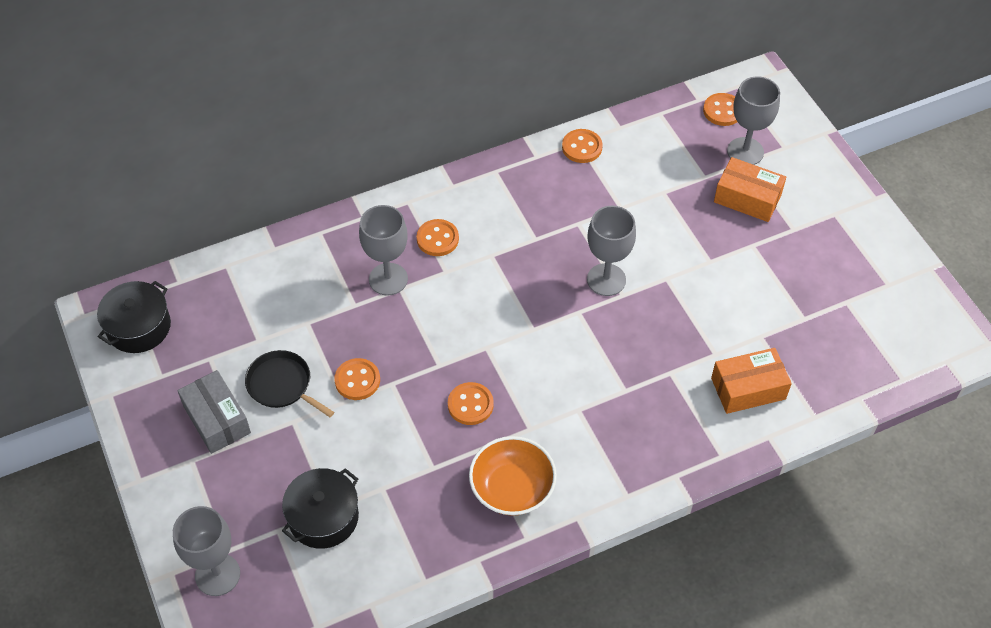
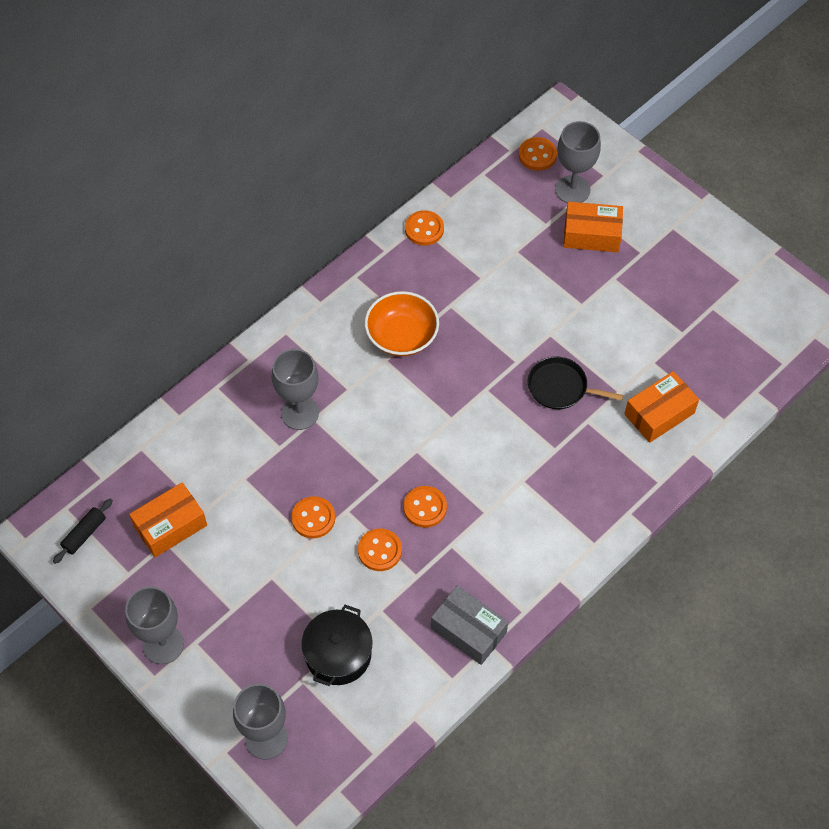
camera: 20 degrees left, 5 degrees up
black pot [97,281,171,353] -> black rolling pin [53,499,113,564]
grey box [177,370,251,454] -> grey box moved to [431,586,508,665]
black pan [245,350,334,417] -> black pan moved to [528,357,623,409]
orange button [416,219,459,256] -> orange button moved to [358,528,402,571]
orange bowl [469,436,557,516] -> orange bowl moved to [365,291,439,356]
grey goblet [587,206,636,296] -> grey goblet moved to [125,587,184,664]
none -> orange box [129,482,207,557]

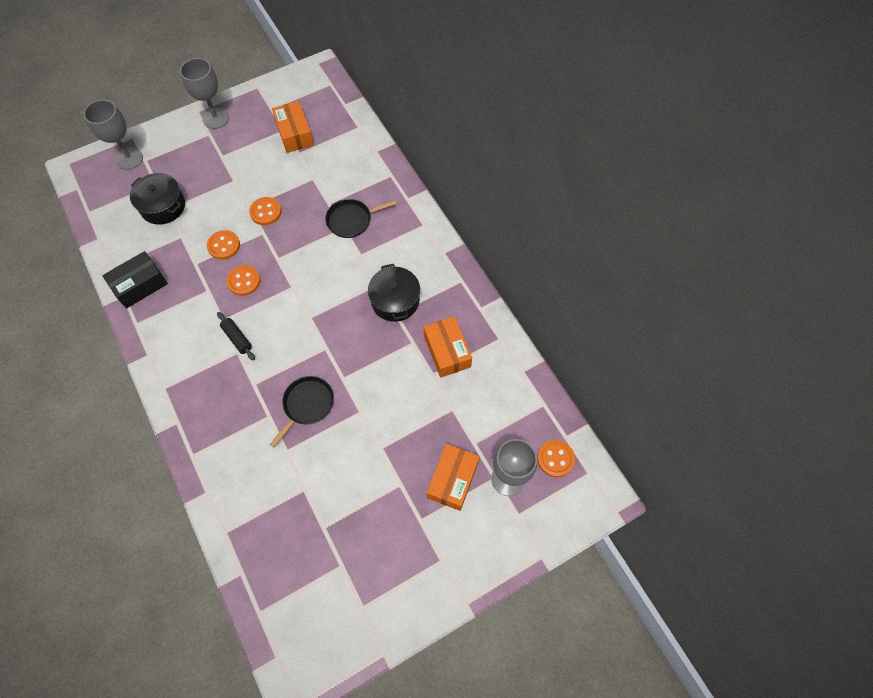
camera: 105 degrees right, 5 degrees up
black rolling pin [53,499,113,564] -> black rolling pin moved to [217,312,255,360]
grey goblet [272,349,319,430] -> black pan [325,199,396,238]
orange bowl [365,291,439,356] -> black pot [368,264,420,322]
orange button [405,210,444,246] -> none
grey box [431,586,508,665] -> black box [102,251,168,308]
orange box [624,371,699,443] -> orange box moved to [424,316,472,378]

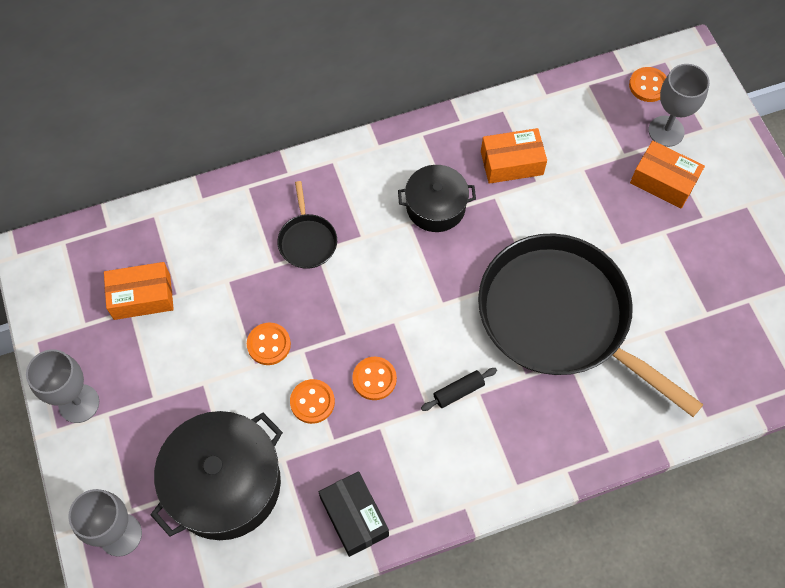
camera: 80 degrees left, 0 degrees up
black pot [130,173,185,225] -> black pot [151,411,283,540], size x1.68
black pan [270,376,334,447] -> black pan [478,233,704,417], size x2.47

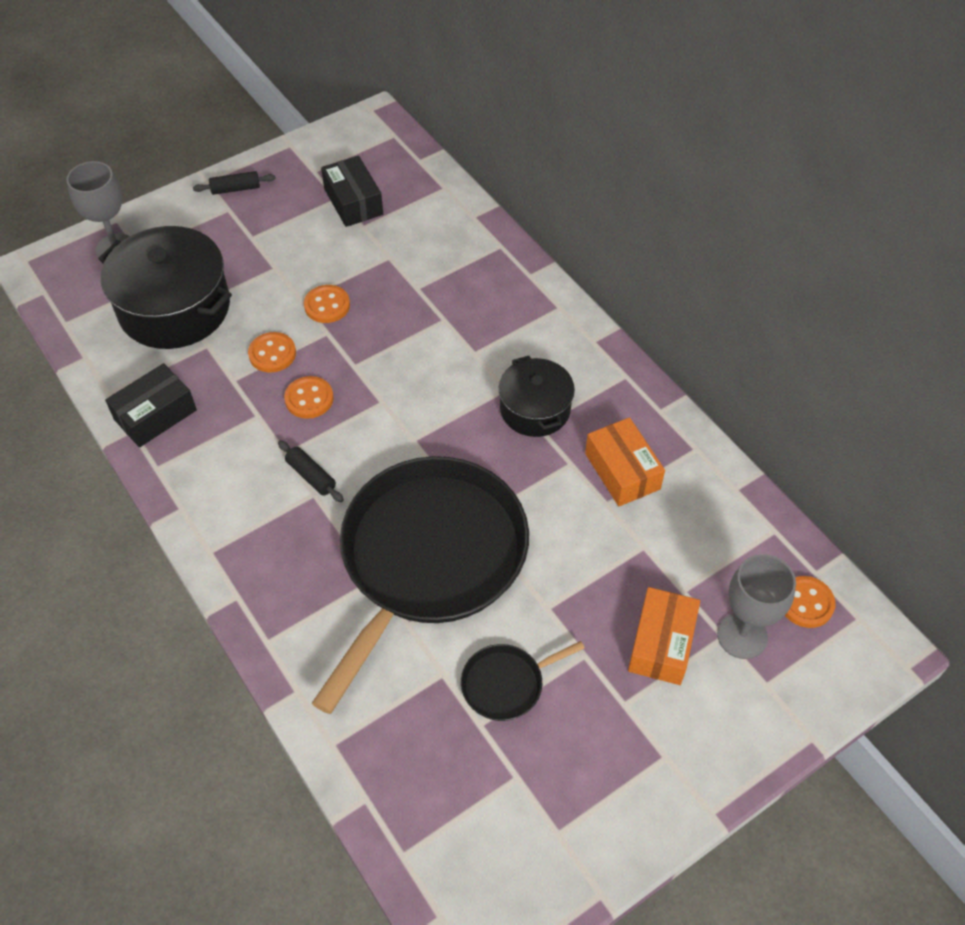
camera: 75 degrees right, 10 degrees down
grey goblet [26,349,99,423] -> black rolling pin [193,171,276,195]
orange box [104,262,174,320] -> black box [321,156,383,227]
black pan [277,181,337,269] -> black pan moved to [461,641,585,721]

